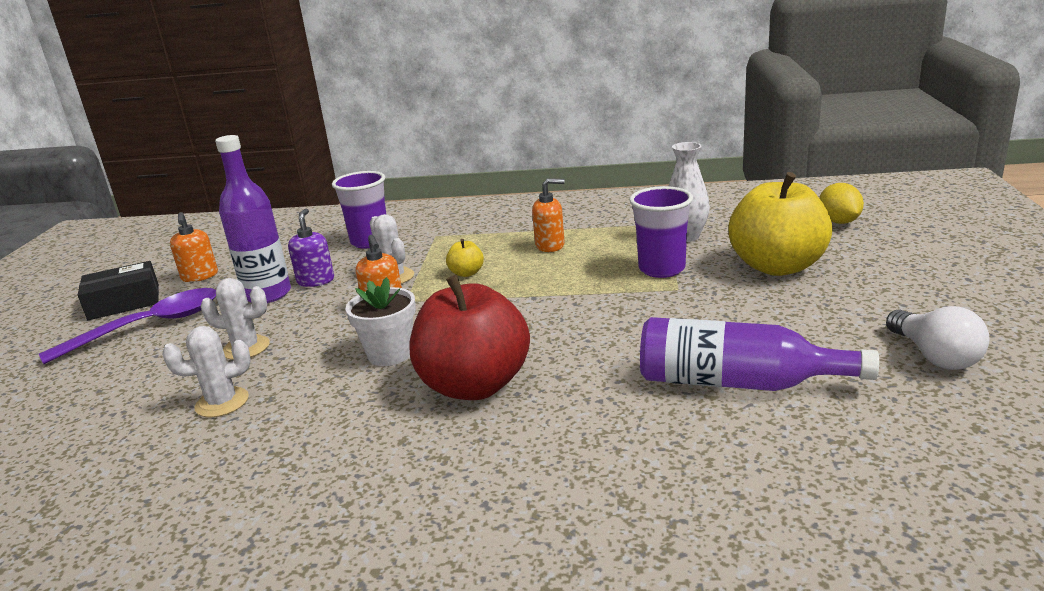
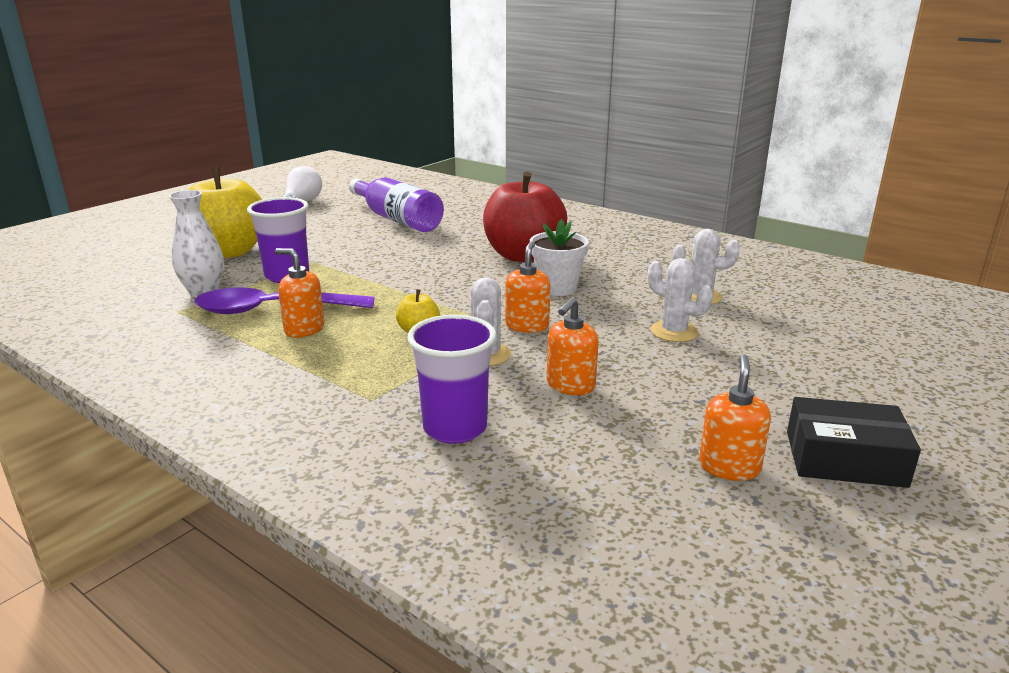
camera: 150 degrees left, 0 degrees up
purple spoon [39,288,216,364] -> purple spoon moved to [194,288,374,314]
purple bottle [215,135,291,303] -> none
purple soap dispenser [288,209,334,287] -> orange soap dispenser [547,297,599,395]
yellow lemon [819,183,864,224] -> none

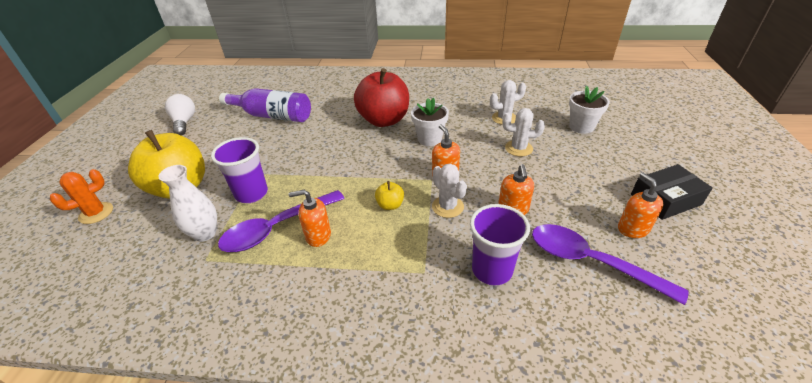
camera: 30 degrees left, 15 degrees up
none -> orange cactus [50,169,113,224]
none -> purple spoon [532,224,689,305]
none -> white flower pot [569,86,610,134]

